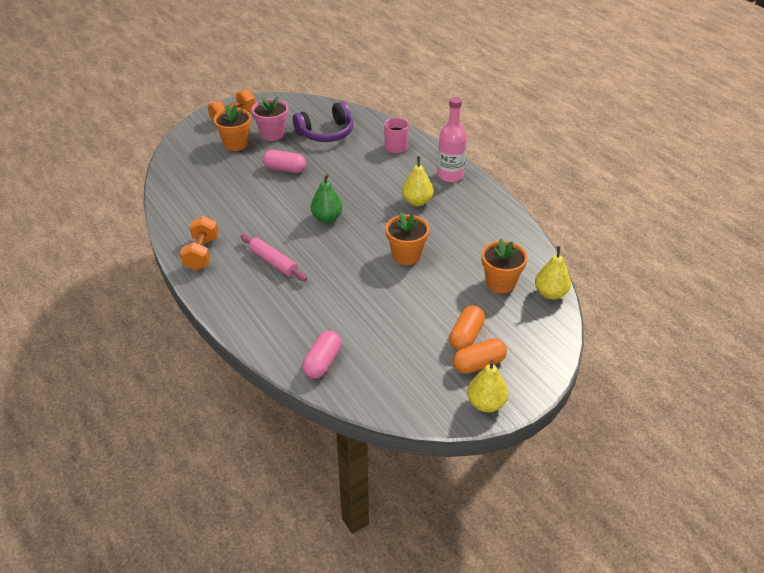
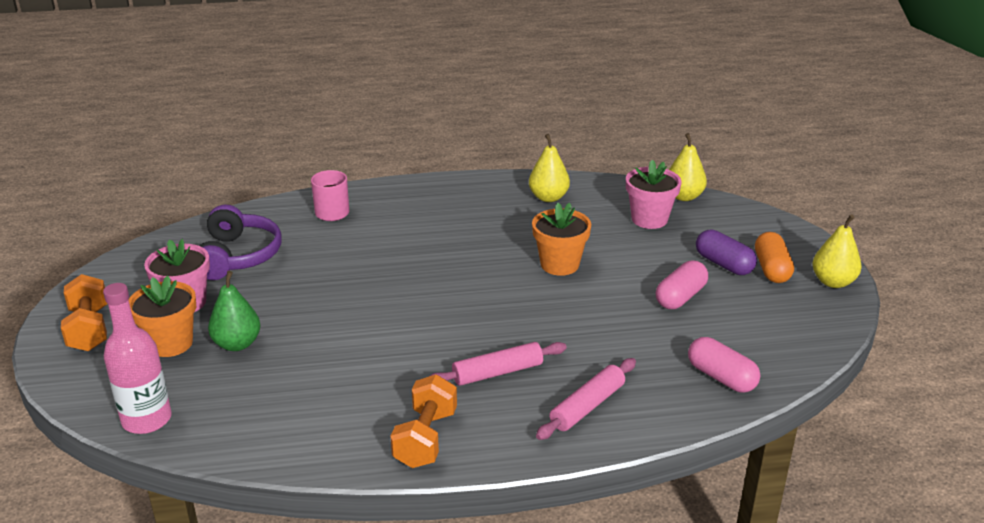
camera: 65 degrees left, 10 degrees down
orange dumbbell [180,216,218,271] -> orange dumbbell turned 75 degrees clockwise [390,374,457,468]
pink capsule [263,150,306,173] -> pink capsule moved to [656,260,708,309]
green pear [311,174,343,223] -> green pear moved to [208,271,261,351]
yellow pear [402,156,433,206] -> yellow pear moved to [529,134,570,202]
pink bottle [437,97,467,182] -> pink bottle moved to [103,283,172,434]
orange capsule [449,305,485,350] -> purple capsule [696,229,757,275]
orange flower pot [482,239,528,293] -> pink flower pot [626,160,681,229]
none -> pink rolling pin [536,358,636,440]

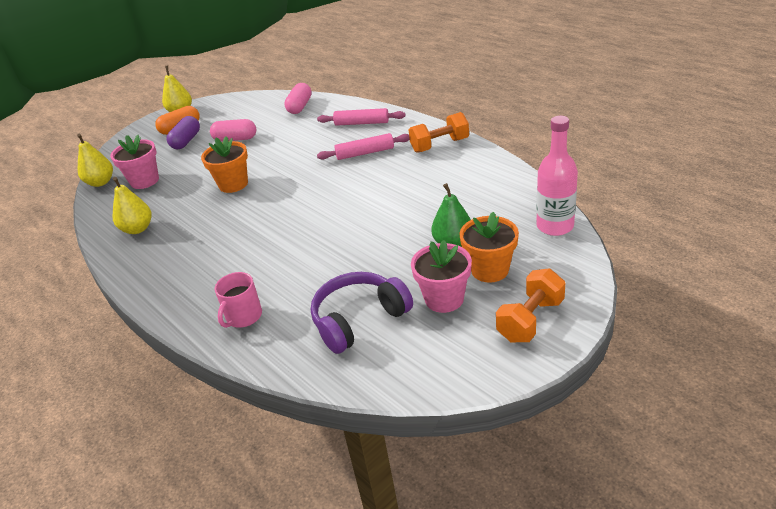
camera: 120 degrees left, 5 degrees up
pink rolling pin [430,342,567,386] -> pink rolling pin turned 45 degrees counterclockwise [317,133,410,160]

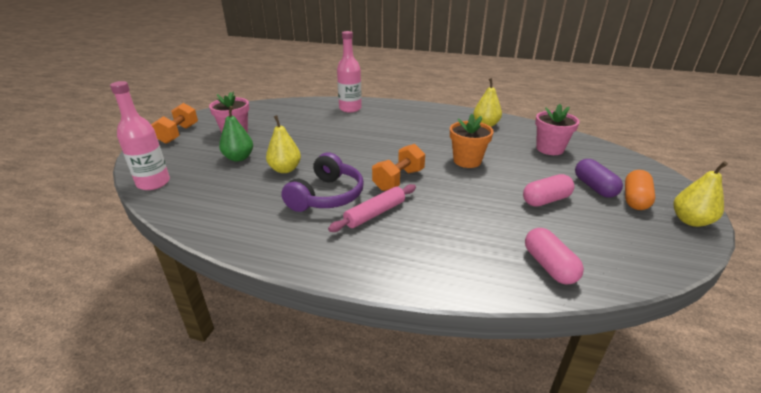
camera: 145 degrees right, 5 degrees down
yellow pear [77,133,113,187] -> yellow pear moved to [266,115,301,173]
pink mug [215,272,262,328] -> pink bottle [337,31,362,113]
purple headphones [311,272,413,354] -> purple headphones moved to [281,152,364,212]
pink rolling pin [317,108,405,126] -> none
orange dumbbell [409,112,469,153] -> orange dumbbell moved to [372,144,425,191]
orange flower pot [459,212,519,283] -> none

